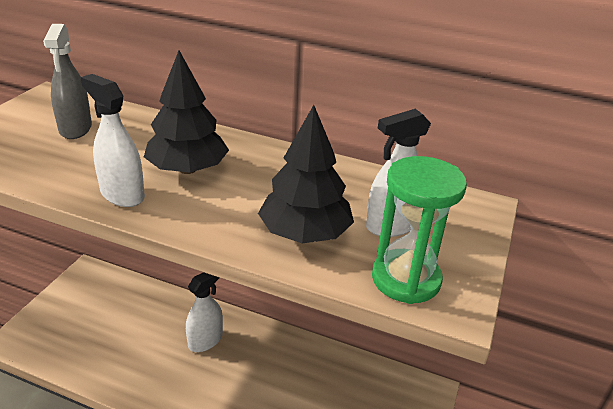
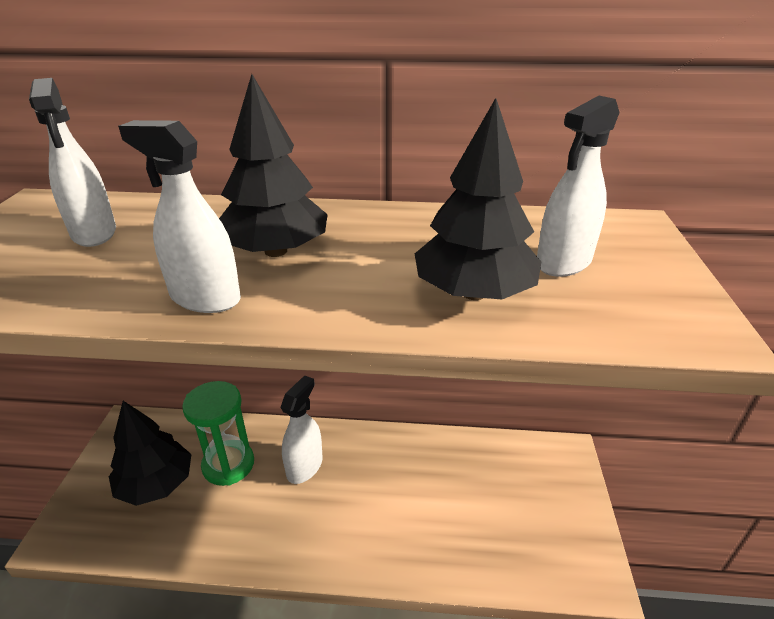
camera: 15 degrees left, 0 degrees up
grey spray bottle [43,24,92,139] -> white spray bottle [29,78,116,247]
green hourglass [372,156,467,304] -> green hourglass moved to [182,381,254,486]
none -> black tree [109,401,192,506]

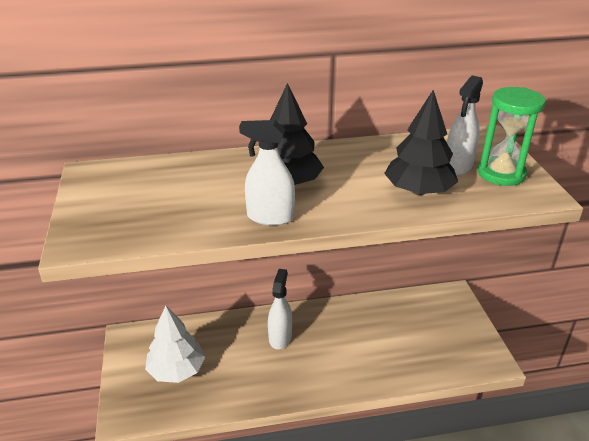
camera: 15 degrees left, 0 degrees up
white spray bottle [29,78,116,247] -> none
black tree [109,401,192,506] -> white tree [145,306,205,383]
green hourglass [182,381,254,486] -> green hourglass moved to [478,87,546,186]

